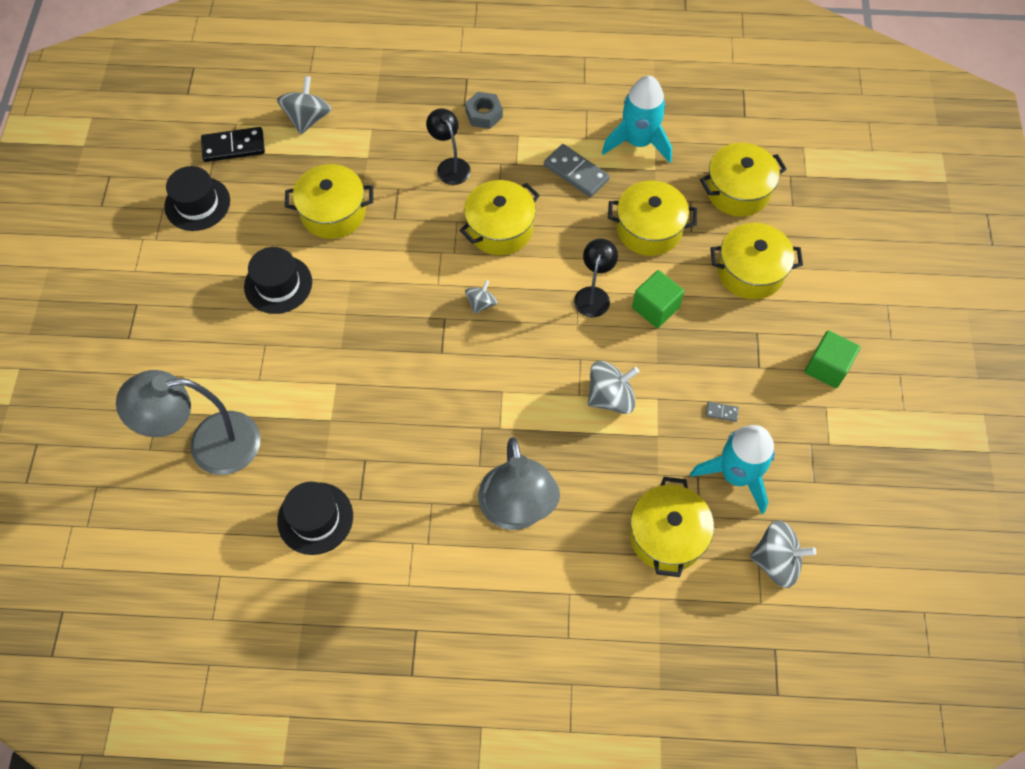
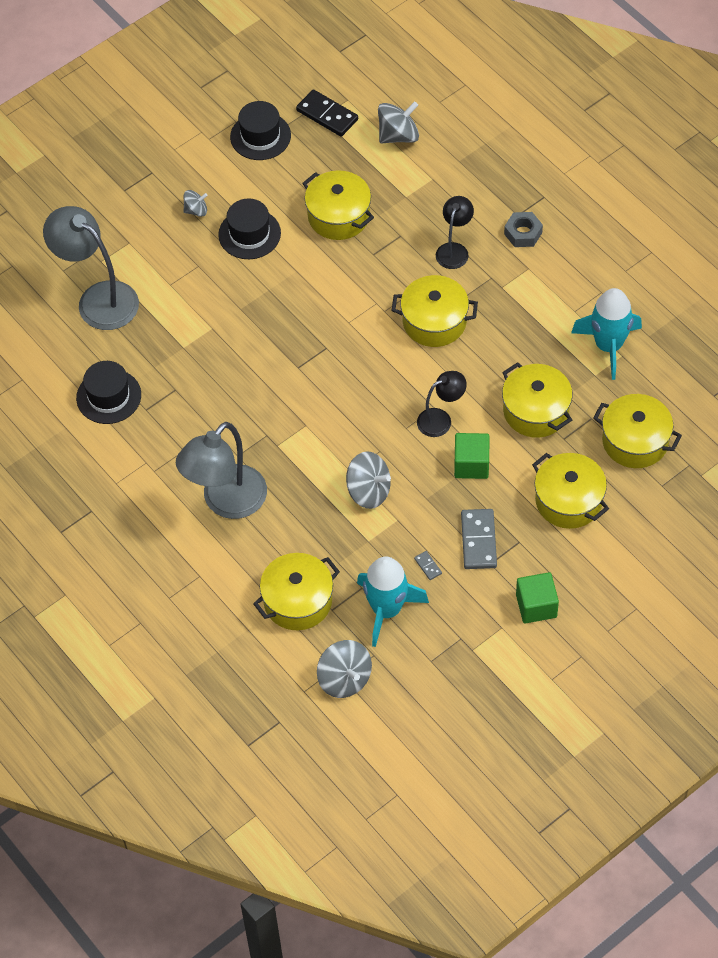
camera: 50 degrees right, 5 degrees down
grey spinning top [465,280,497,314] -> grey spinning top moved to [183,190,208,217]
grey domino [544,144,610,197] -> grey domino moved to [461,509,497,569]

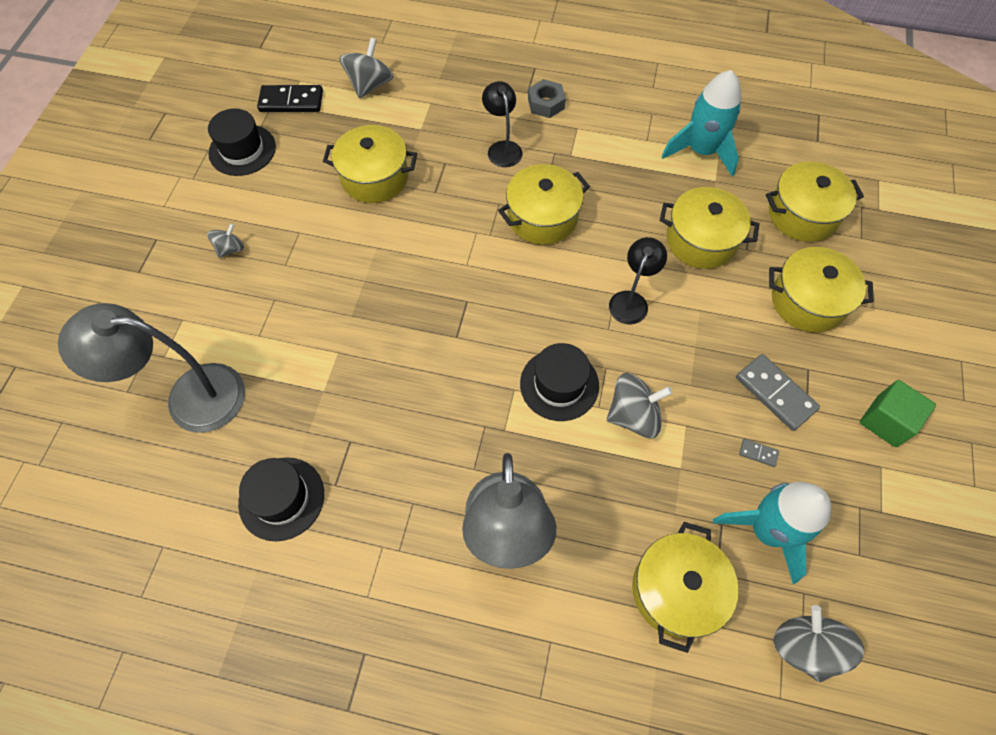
camera: 40 degrees left, 5 degrees up
black hat [218,198,281,259] -> black hat moved to [520,343,599,421]
grey spinning top [317,640,372,698] -> grey spinning top turned 120 degrees counterclockwise [773,605,864,682]
green cube [454,433,490,479] -> none

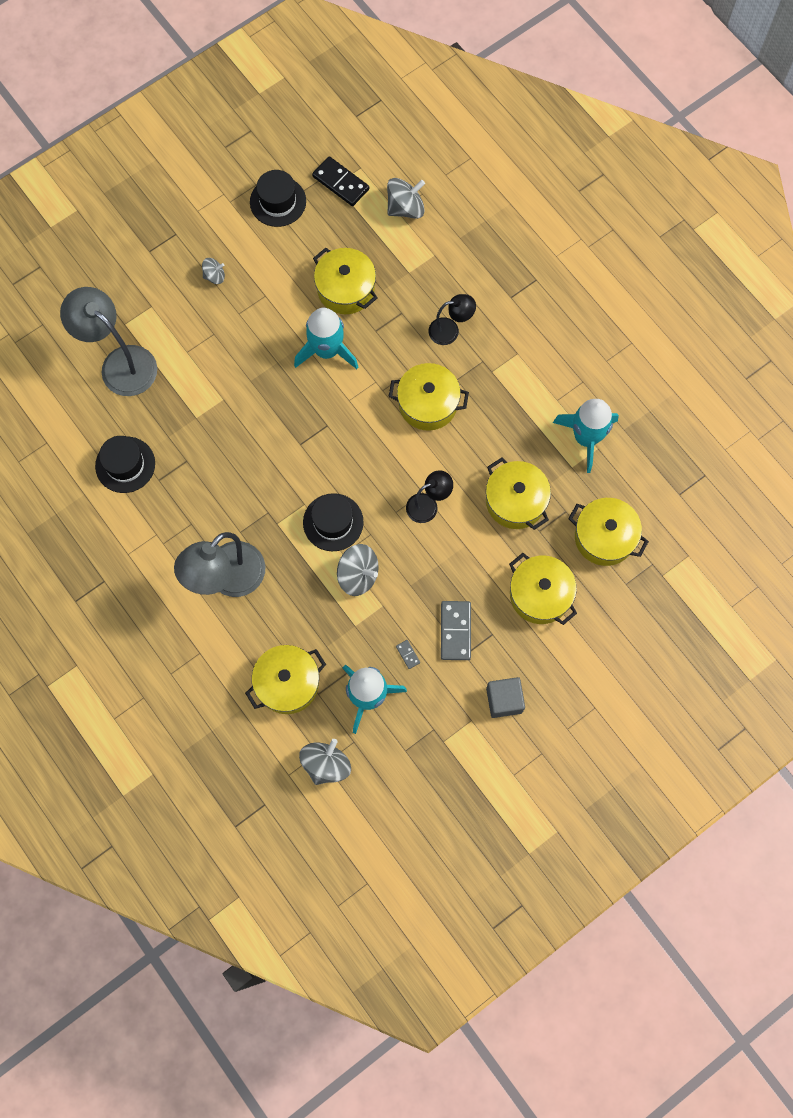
camera: 40 degrees right, 10 degrees up
black lamp [482,81,522,167] -> black lamp turned 60 degrees clockwise [428,294,476,345]
grey nut [528,79,566,118] -> none
green cube [860,380,936,447] -> grey cube [486,677,525,718]
none -> turquoise rocket [294,308,358,369]

